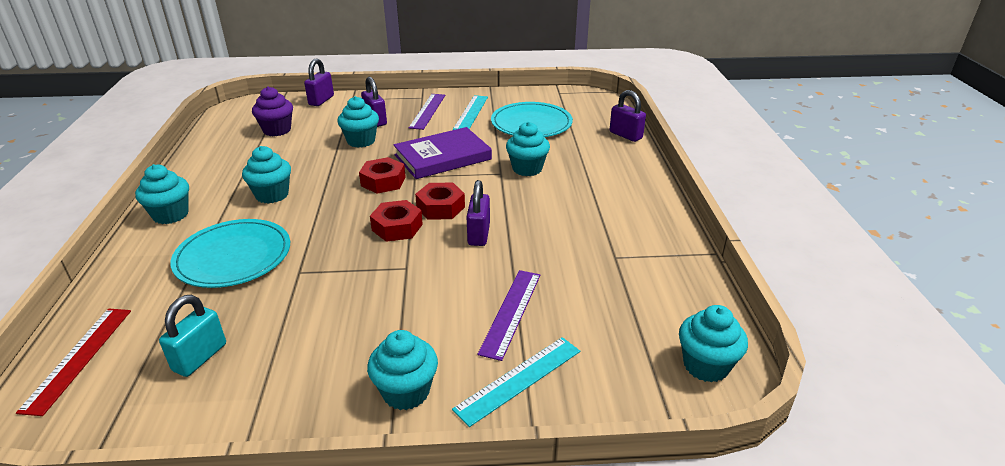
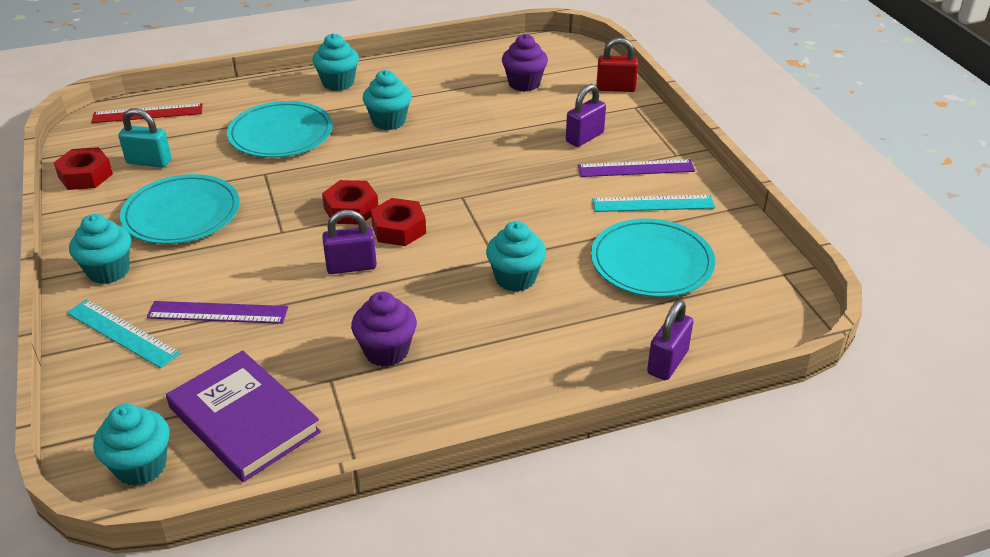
camera: 75 degrees right, 5 degrees up
purple padlock [304,58,334,106] -> red padlock [597,38,638,92]
turquoise cupcake [338,96,379,148] -> none
red nut [359,157,406,194] -> red nut moved to [54,147,113,190]
purple book [394,127,492,179] -> purple book moved to [166,350,321,482]
none -> turquoise plate [120,174,240,244]
none -> purple cupcake [351,292,417,367]

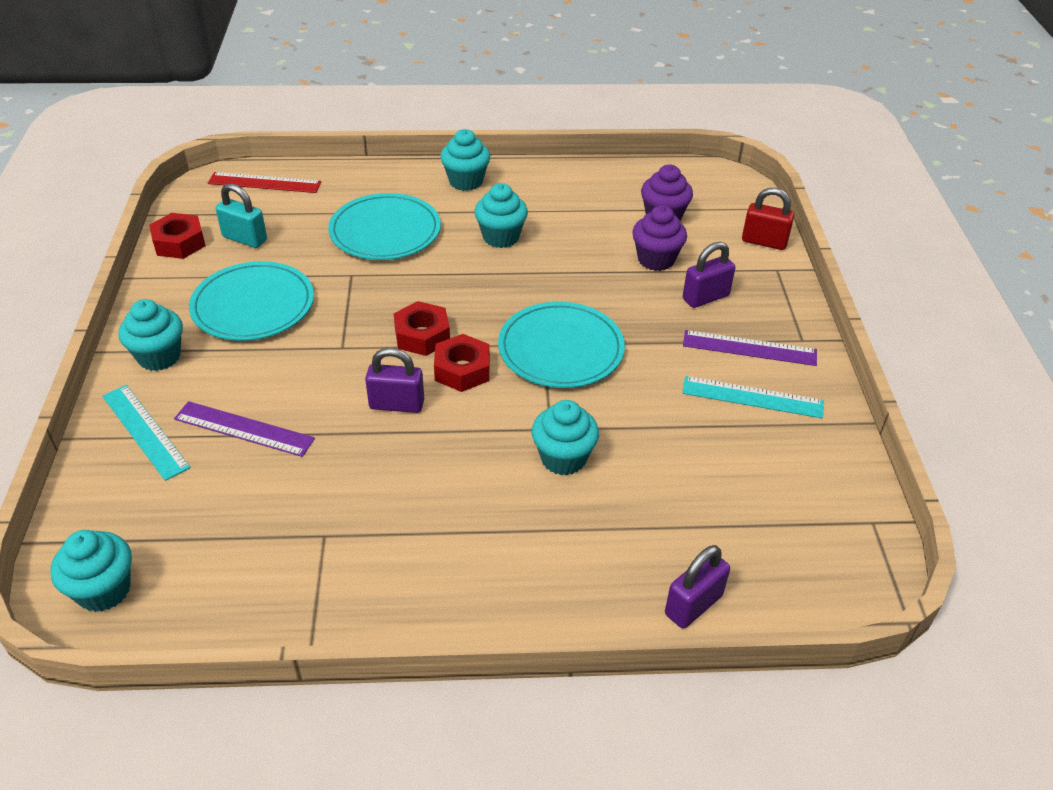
camera: 15 degrees right, 5 degrees up
purple book [166,350,321,482] -> none
purple cupcake [351,292,417,367] -> purple cupcake moved to [632,205,687,271]
turquoise plate [591,219,715,297] -> turquoise plate moved to [498,302,625,388]

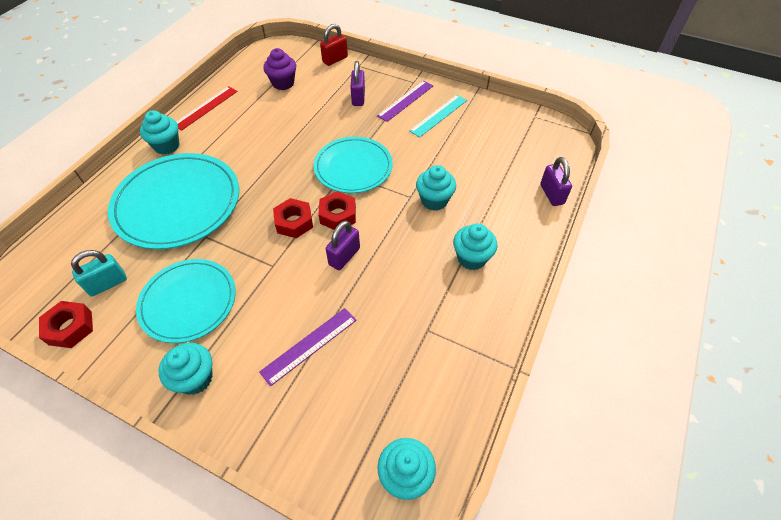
camera: 60 degrees left, 10 degrees up
turquoise ruler [102,385,191,481] -> none
red ruler [208,172,321,193] -> red ruler moved to [176,86,238,131]
turquoise plate [328,193,441,260] -> turquoise plate [108,153,239,249], size x1.51
turquoise cupcake [474,183,528,248] -> turquoise cupcake moved to [453,223,497,270]
purple cupcake [632,205,687,271] -> none

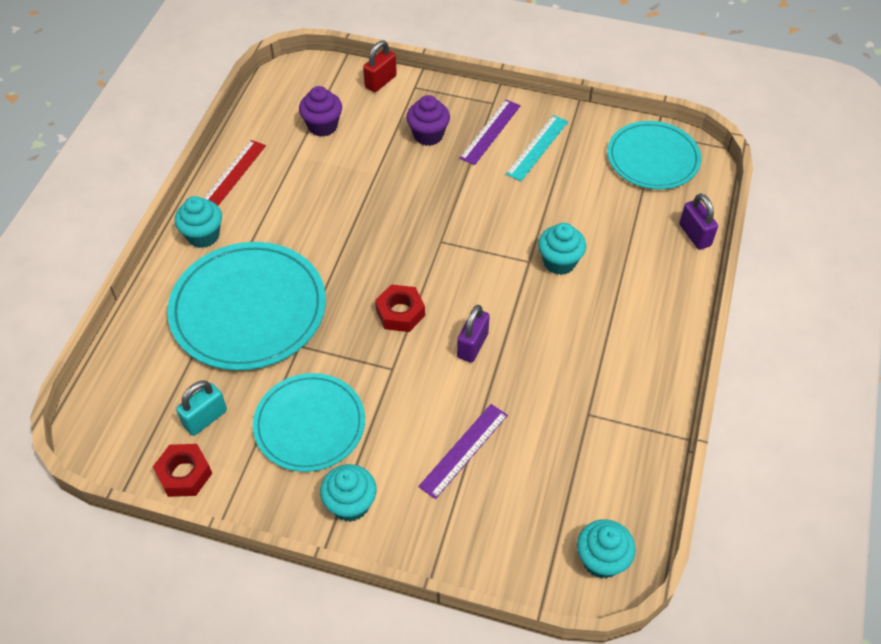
camera: 10 degrees left, 0 degrees up
turquoise plate [313,137,393,193] -> turquoise plate moved to [607,121,701,189]
red nut [318,191,356,230] -> none
purple padlock [350,61,365,106] -> purple cupcake [407,95,450,146]
turquoise cupcake [453,223,497,270] -> none

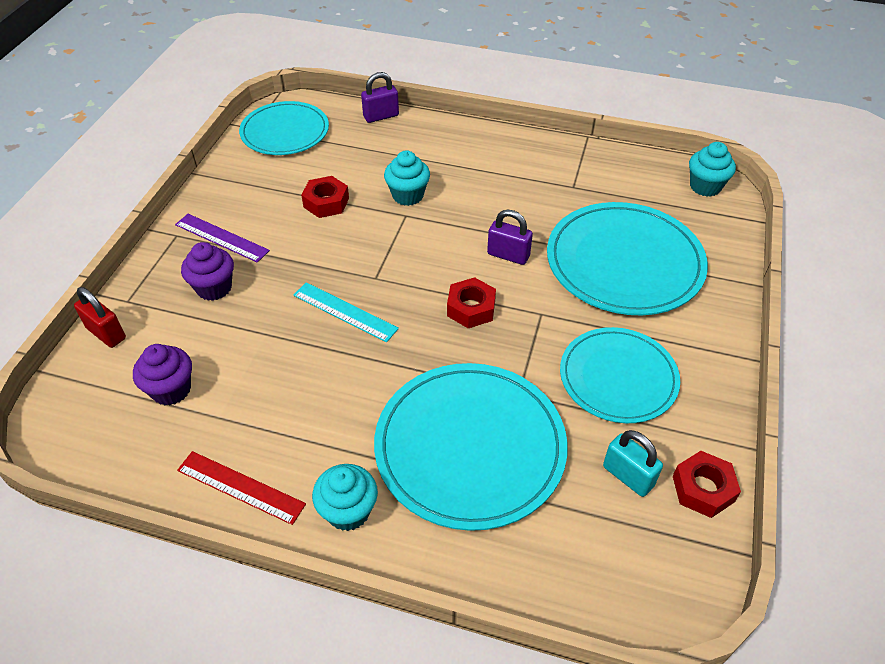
camera: 90 degrees left, 5 degrees down
turquoise cupcake [320,464,376,522] -> none
purple ruler [418,404,508,499] -> turquoise plate [547,202,708,315]
turquoise ruler [506,115,568,181] -> turquoise ruler moved to [294,282,399,342]
none -> red nut [301,176,349,218]

